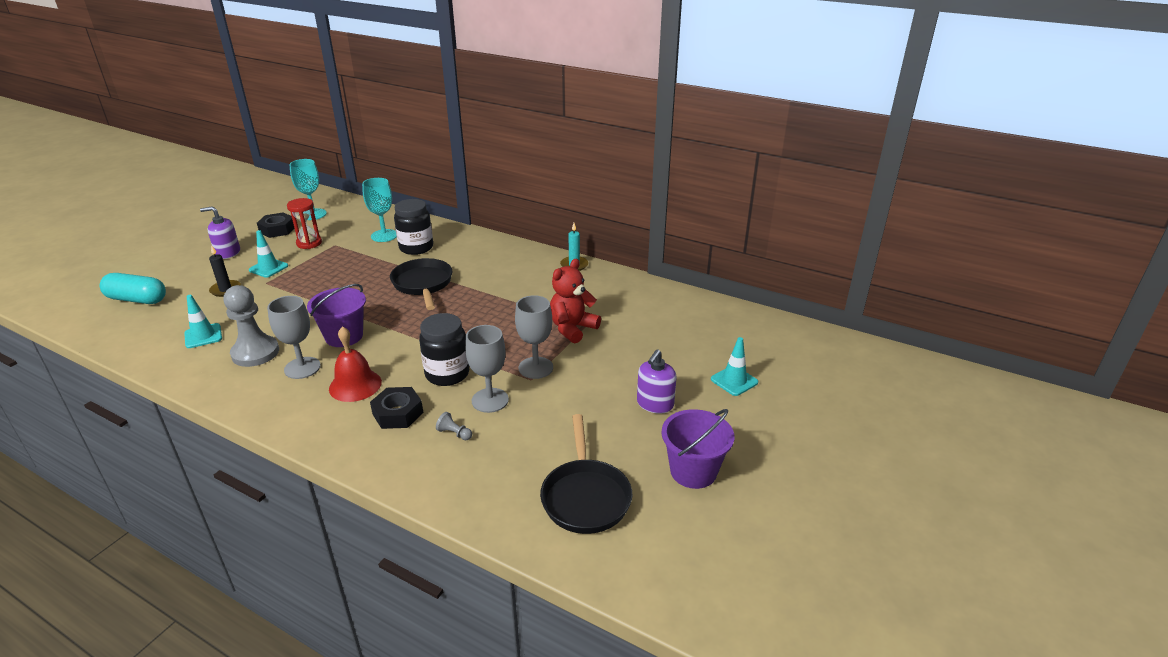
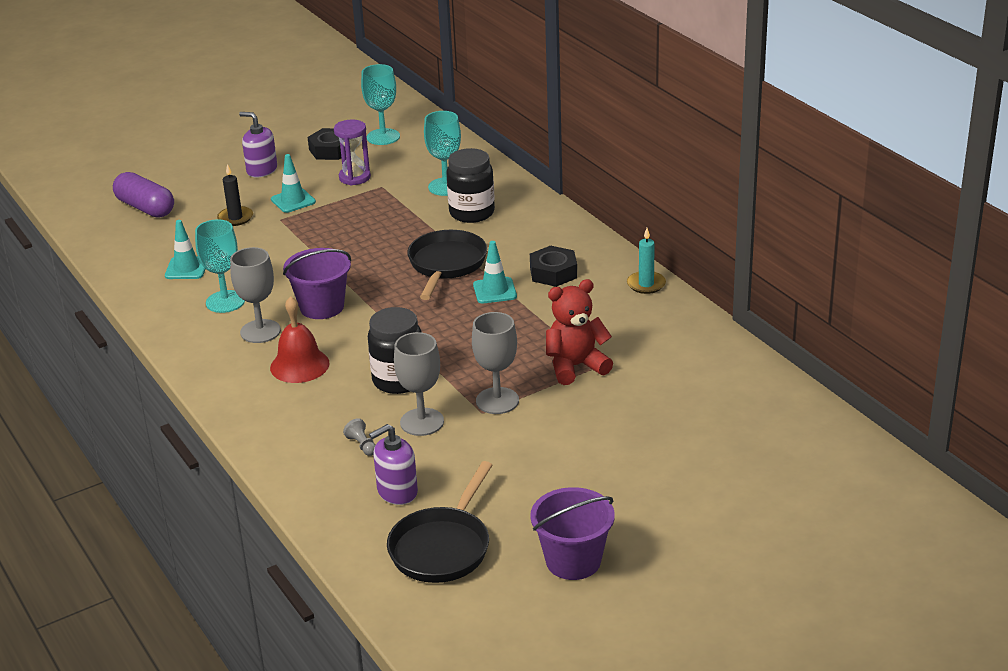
camera: 30 degrees right, 0 degrees up
turquoise capsule [100,273,166,304] -> purple capsule [113,172,174,218]
grey pawn [224,285,279,367] -> turquoise goblet [195,219,245,313]
red hourglass [287,198,322,249] -> purple hourglass [334,120,371,185]
black nut [370,387,423,429] -> black nut moved to [530,246,577,287]
purple soap dispenser [637,349,676,414] -> purple soap dispenser moved to [369,424,418,505]
turquoise traffic cone [711,337,758,396] -> turquoise traffic cone moved to [473,241,517,303]

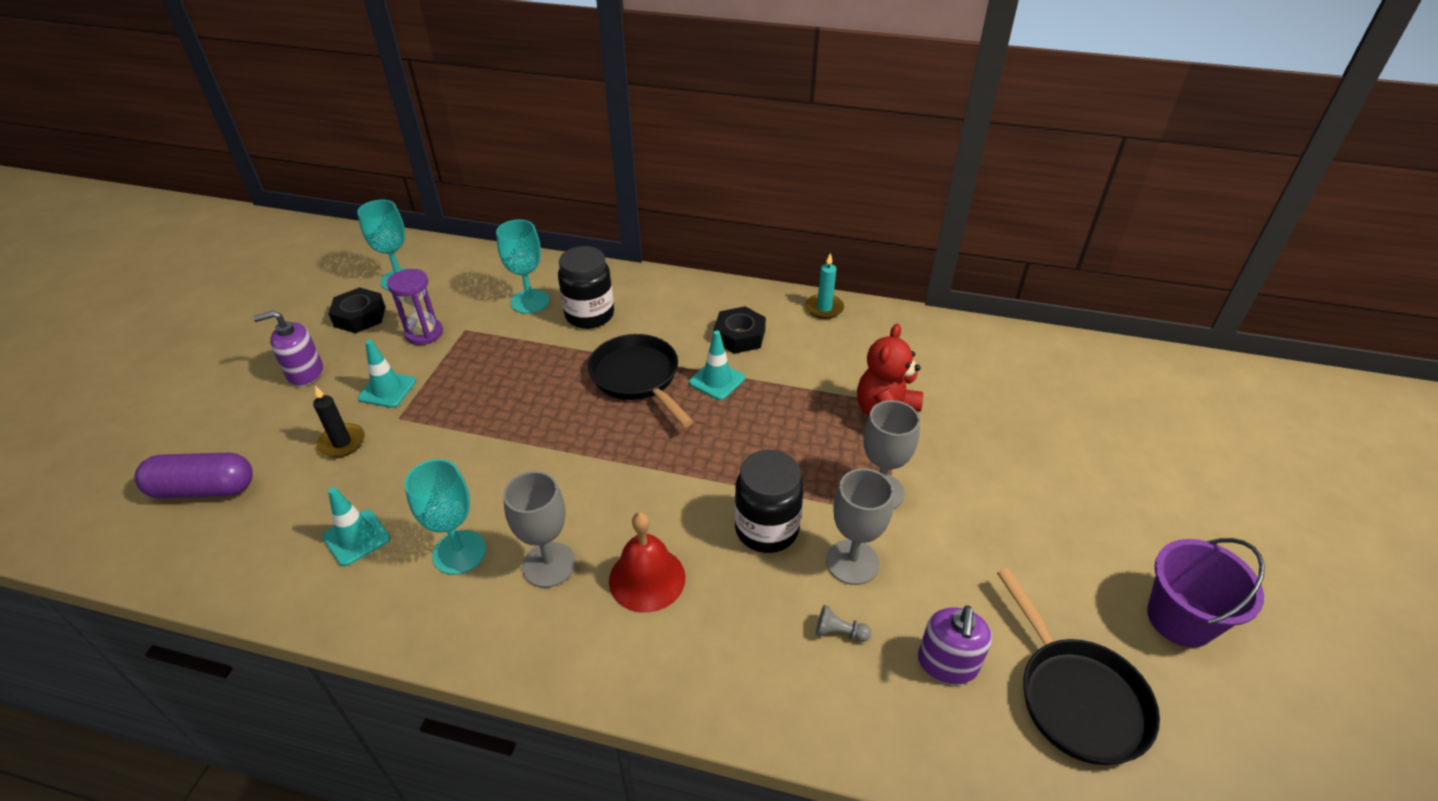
camera: 45 degrees left, 10 degrees up
purple bucket [283,248,351,319] -> none

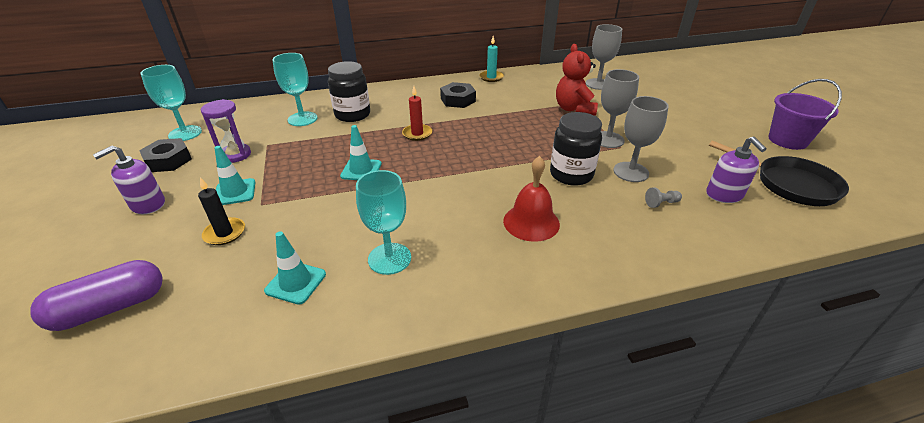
camera: 30 degrees left, 5 degrees down
grey goblet [503,471,576,588] -> grey goblet moved to [586,24,622,90]
black pan [588,334,694,427] -> red candle [402,86,432,141]
turquoise traffic cone [689,330,745,400] -> turquoise traffic cone moved to [340,125,382,180]

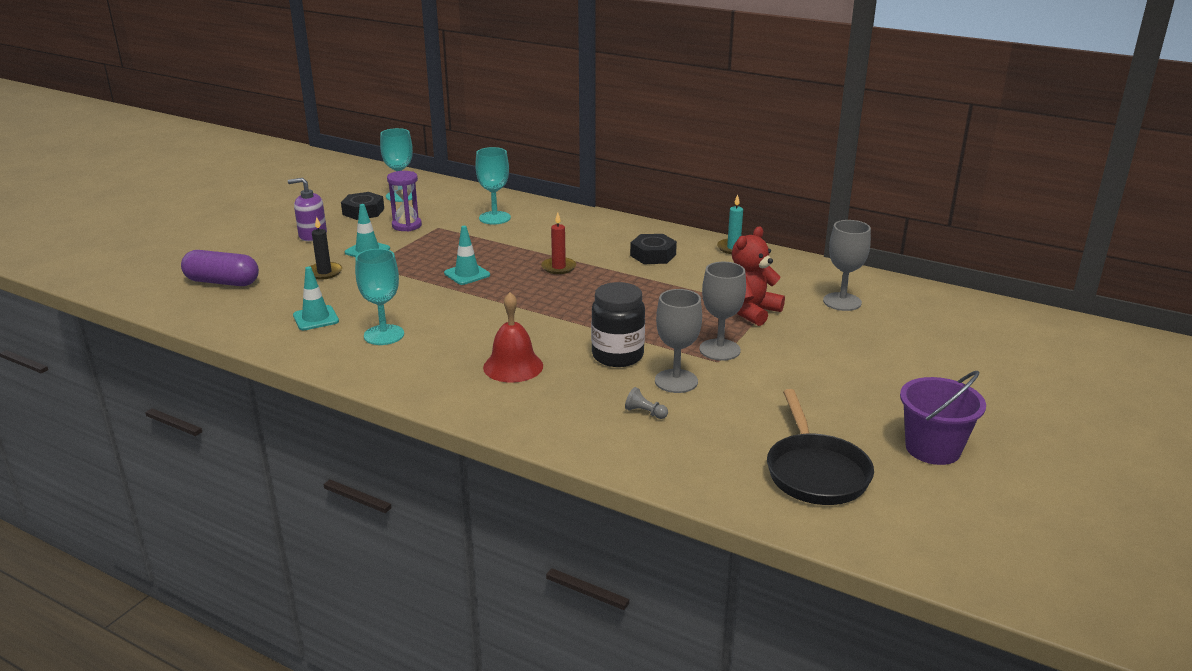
camera: 45 degrees right, 10 degrees down
black jar [328,61,370,122] -> none
purple soap dispenser [706,136,767,203] -> none

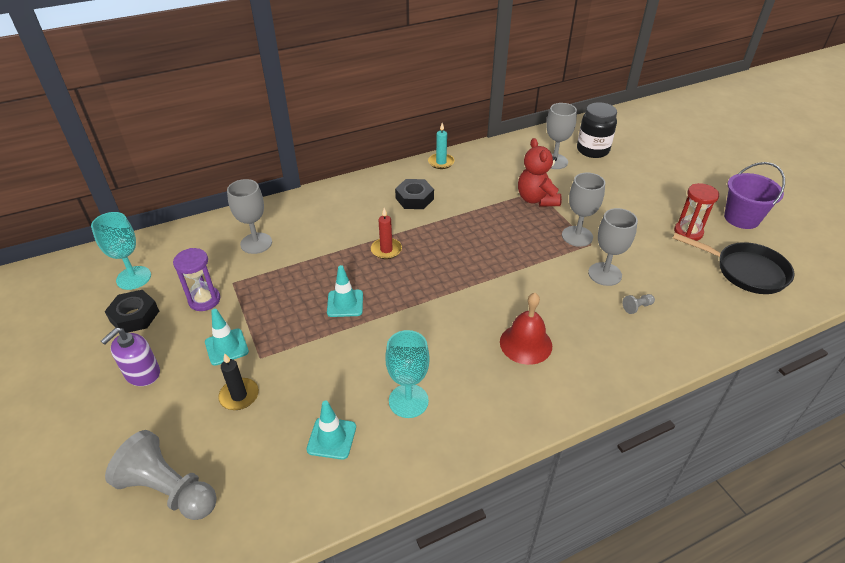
camera: 55 degrees left, 15 degrees up
purple capsule [181,250,259,286] -> grey pawn [105,430,217,520]
turquoise goblet [475,147,511,224] -> grey goblet [227,179,272,254]
black jar [591,282,645,367] -> black jar moved to [577,102,617,158]
none -> red hourglass [674,183,719,241]

